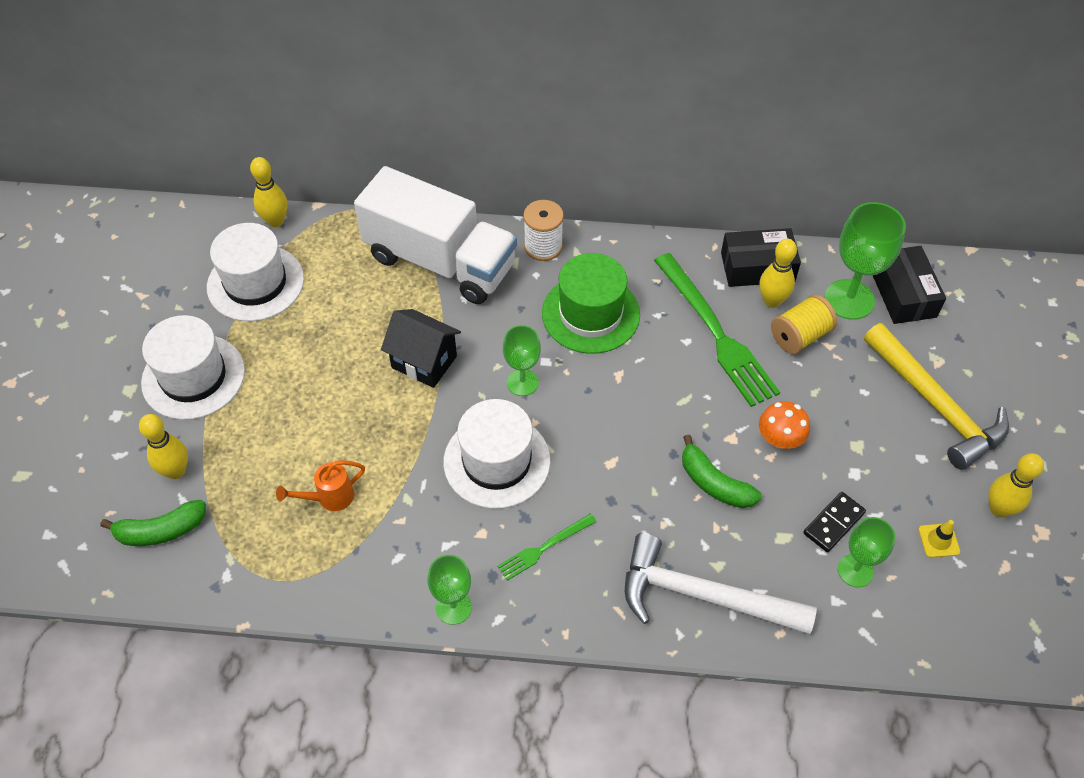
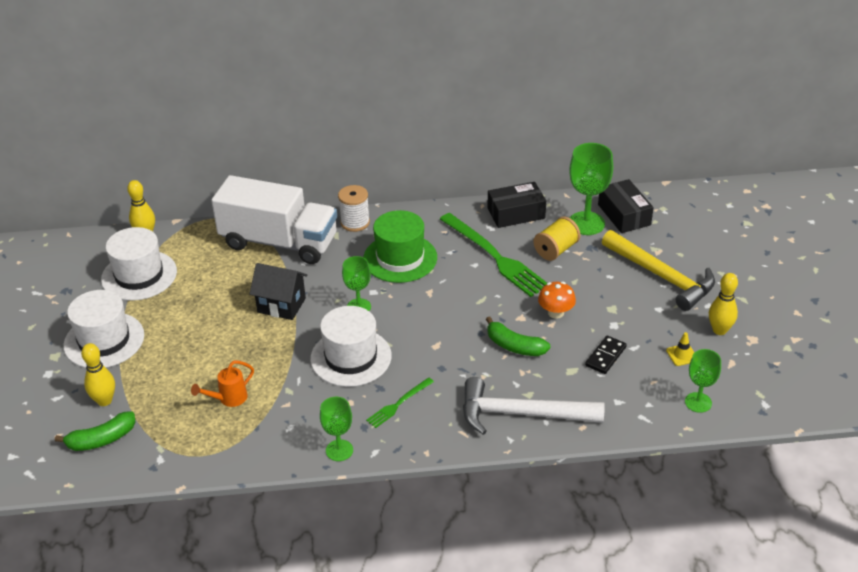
camera: 10 degrees left, 15 degrees down
yellow bowling pin [759,239,797,308] -> none
green goblet [838,517,895,587] -> green goblet moved to [685,349,721,413]

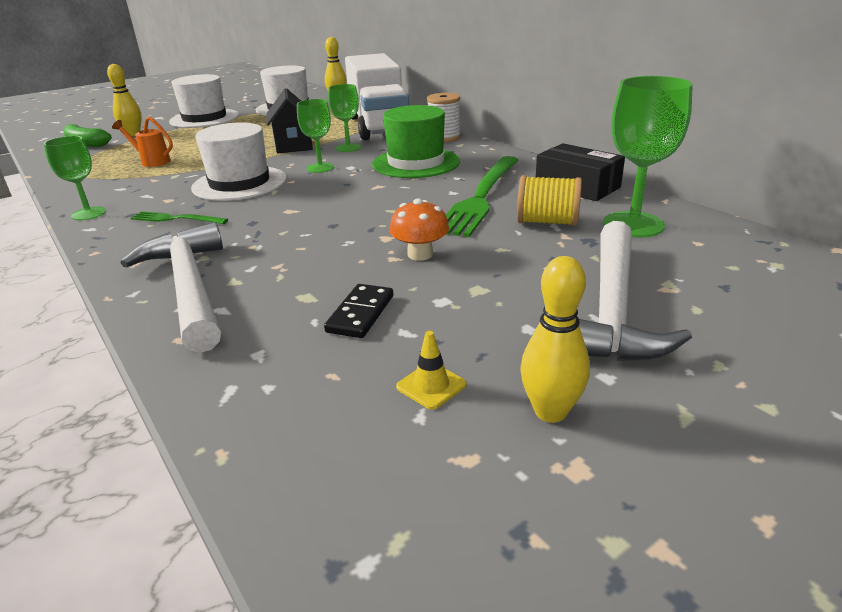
camera: 60 degrees right, 10 degrees down
green banana [486,316,550,356] -> none
black domino [585,336,627,374] -> black domino turned 75 degrees counterclockwise [324,284,393,338]
black box [598,179,654,233] -> none
yellow hammer [602,230,715,311] -> white hammer [579,221,692,361]
green goblet [685,349,721,413] -> green goblet moved to [328,84,361,152]

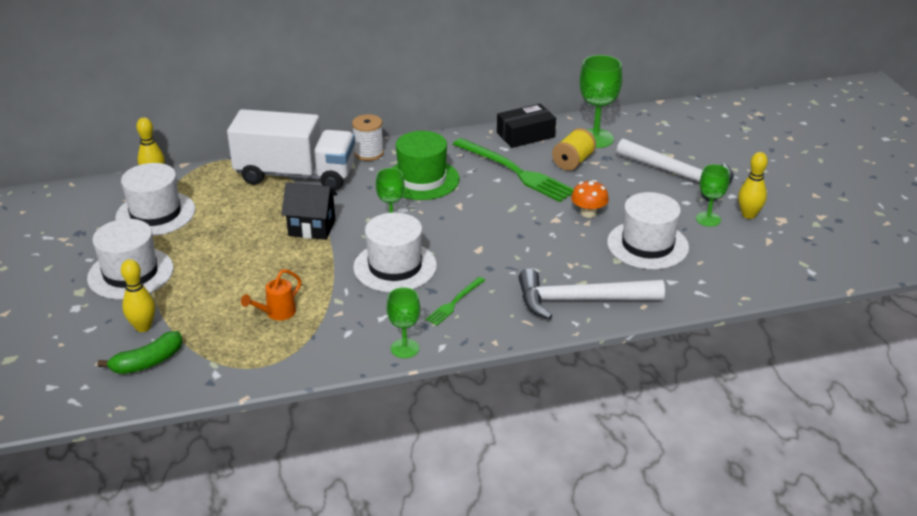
camera: 70 degrees left, 5 degrees up
black domino [324,284,393,338] -> white hat [607,192,689,269]
green goblet [328,84,361,152] -> green goblet moved to [696,164,730,227]
yellow traffic cone [396,331,467,410] -> none

